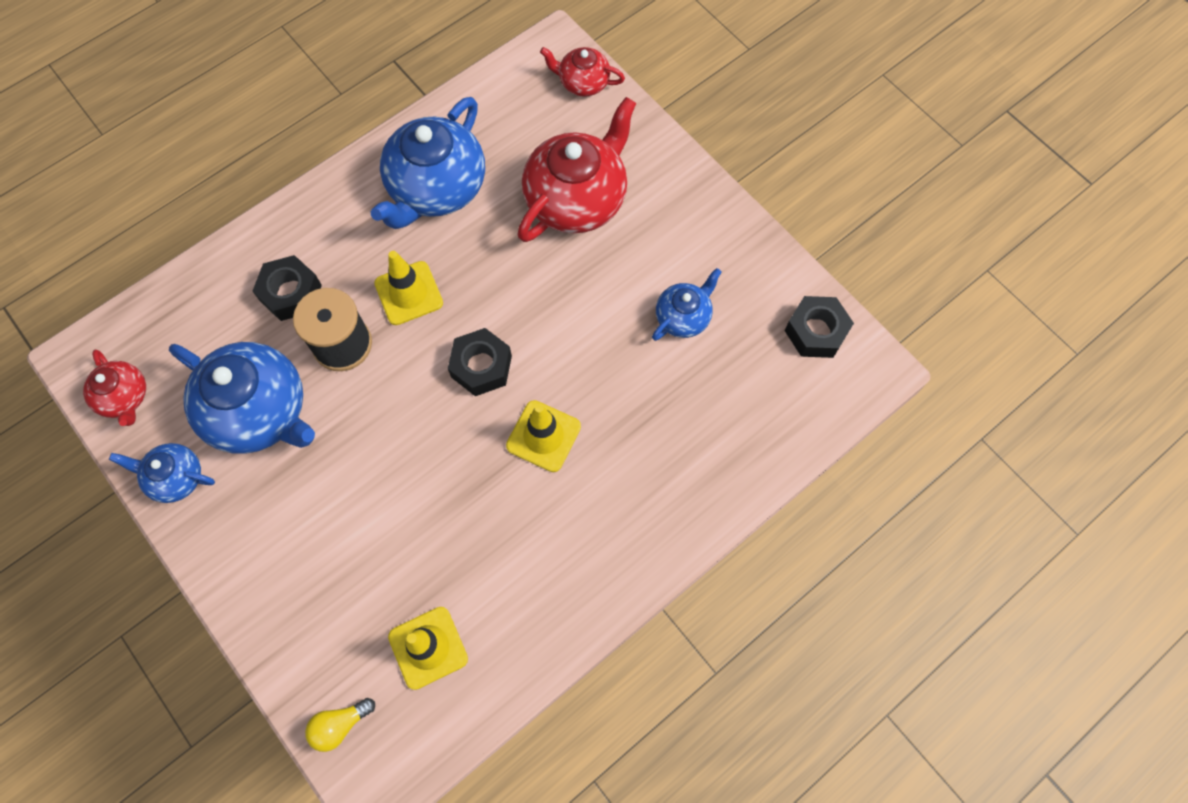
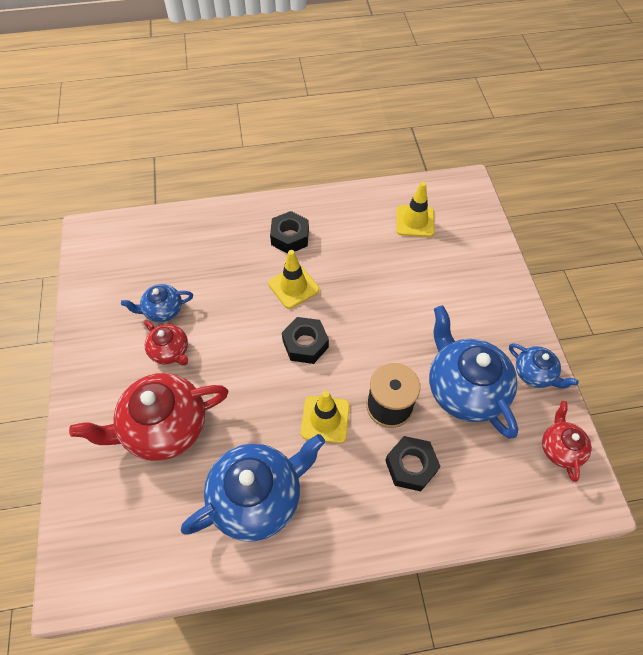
camera: 150 degrees left, 10 degrees down
yellow light bulb [305,698,375,752] -> none
red teapot [540,47,625,97] -> red teapot moved to [144,321,188,366]
black nut [785,296,854,358] -> black nut moved to [270,211,309,254]

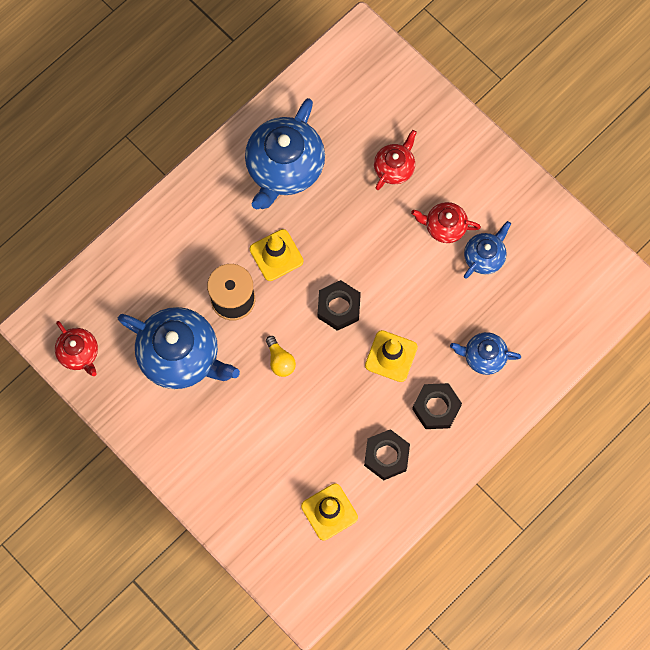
camera: 145 degrees right, 15 degrees up
red teapot [69,373,229,461] -> red teapot [374,130,417,190], size x0.52
black nut [385,436,441,491] -> black nut moved to [364,429,410,480]
blue teapot [509,344,579,388] -> blue teapot moved to [450,332,521,375]
none -> yellow light bulb [266,336,296,377]

